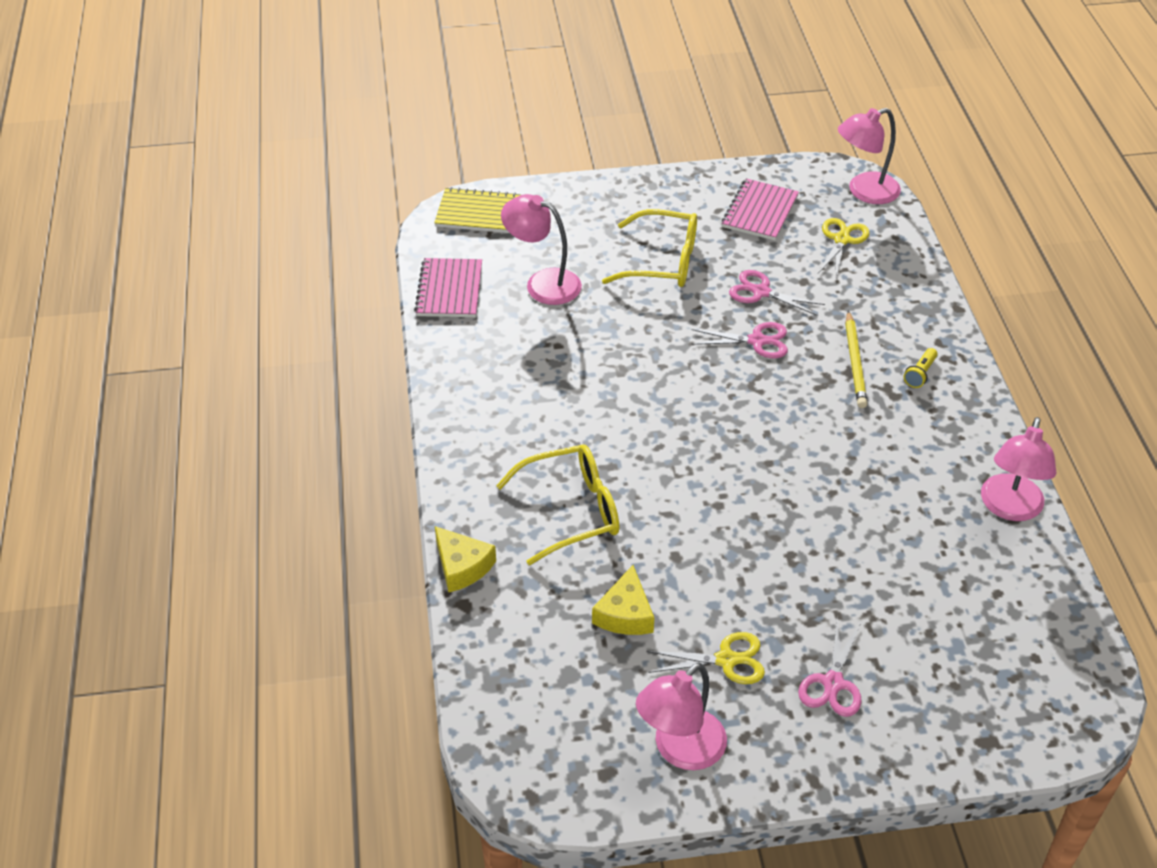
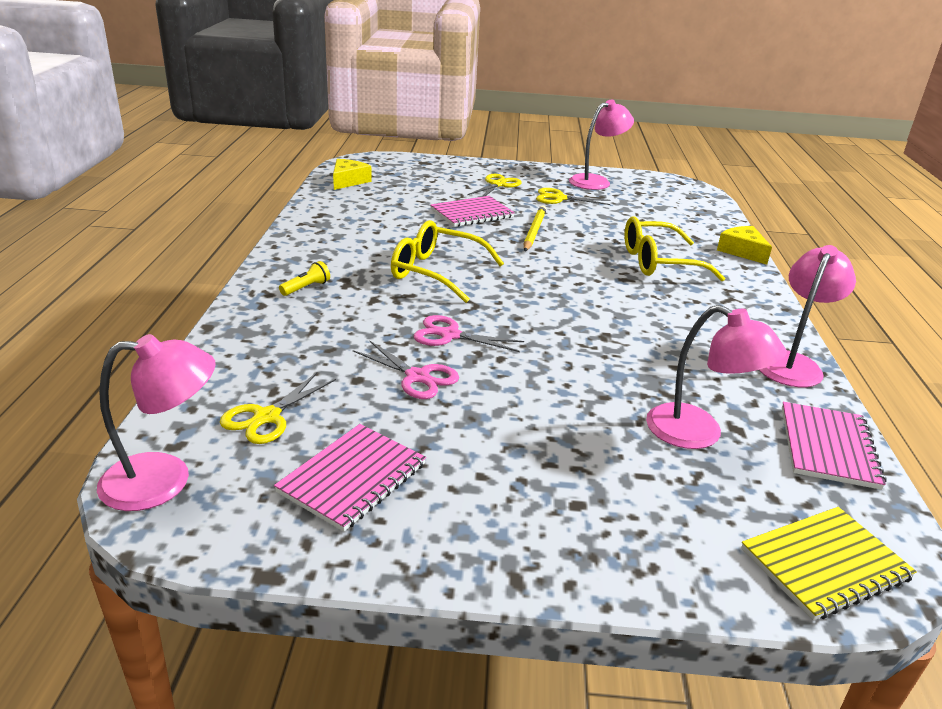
camera: 170 degrees left, 15 degrees down
yellow notebook [434,187,521,233] -> yellow notebook turned 45 degrees counterclockwise [741,507,917,621]
yellow cheese [592,565,654,635] -> yellow cheese moved to [333,159,372,190]
yellow glasses [602,209,697,287] -> yellow glasses moved to [391,220,504,303]
pink scissors [798,617,862,717] -> yellow scissors [467,174,522,197]
yellow pencil [845,311,867,408] -> yellow pencil moved to [524,206,546,251]
pink lamp [981,417,1056,521] -> pink lamp moved to [759,245,856,387]
none -> pink notebook [431,196,515,227]

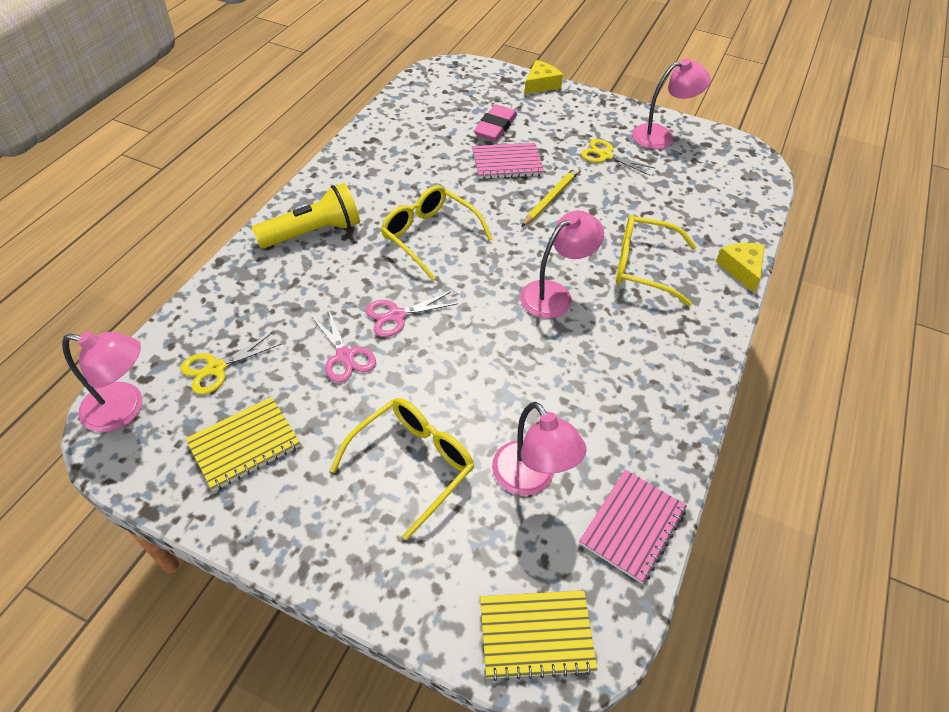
camera: 20 degrees right, 20 degrees up
pink notebook [274,424,426,532] -> yellow notebook [185,397,300,491]
yellow flashlight [279,261,330,296] -> yellow flashlight [252,183,360,249], size x2.31
yellow cheese [333,159,372,190] -> yellow cheese moved to [524,60,563,94]
pink scissors [413,315,524,352] -> pink scissors turned 60 degrees counterclockwise [365,292,458,337]
yellow scissors [467,174,522,197] -> none
pink lamp [759,245,856,387] -> pink lamp moved to [520,210,604,319]
none -> yellow glasses [330,398,475,540]
none -> pink eraser [474,104,517,141]

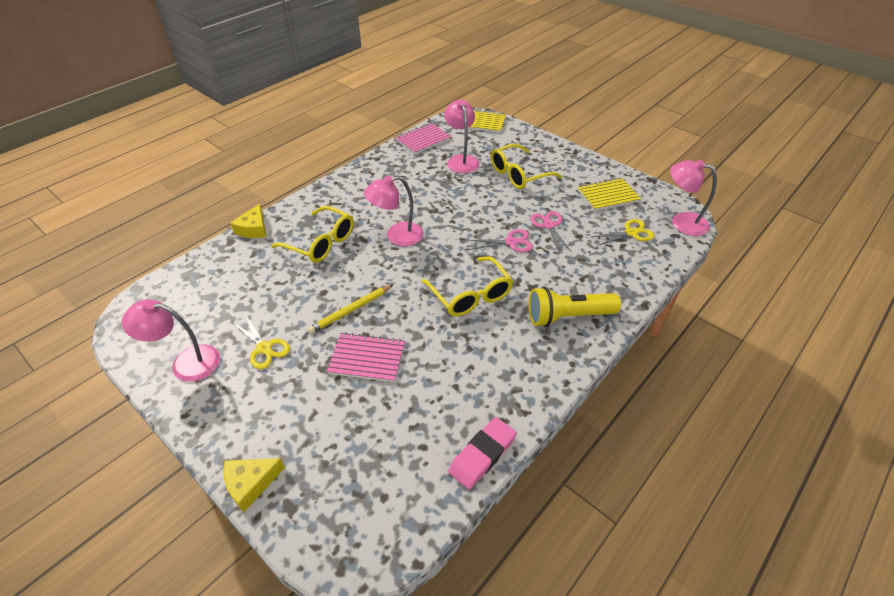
camera: 160 degrees left, 5 degrees down
pink eraser [474,104,517,141] -> pink eraser moved to [448,417,517,489]

